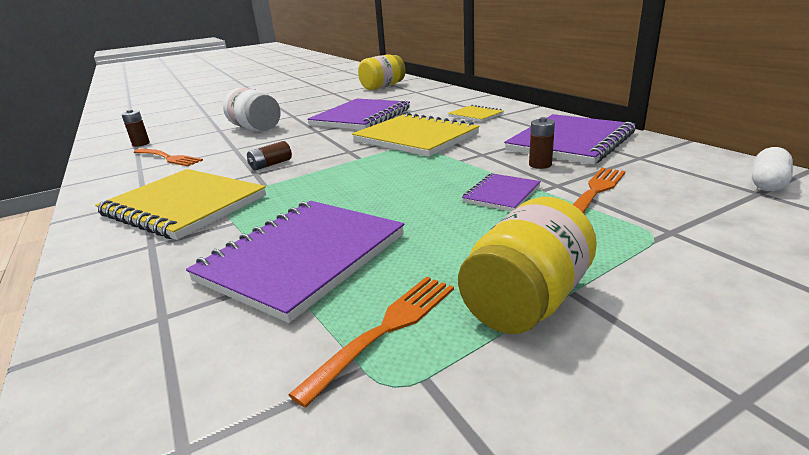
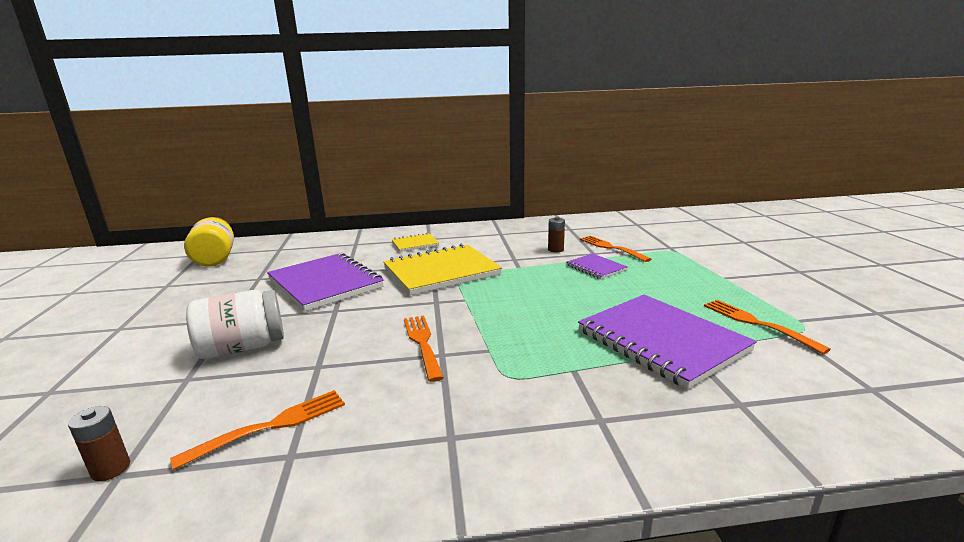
camera: 70 degrees left, 5 degrees down
yellow notebook [95,169,266,240] -> none
brown battery [247,141,292,171] -> orange fork [404,315,444,382]
yellow jar [458,197,597,334] -> none
purple notebook [504,114,636,165] -> none
white capsule [752,147,793,191] -> none

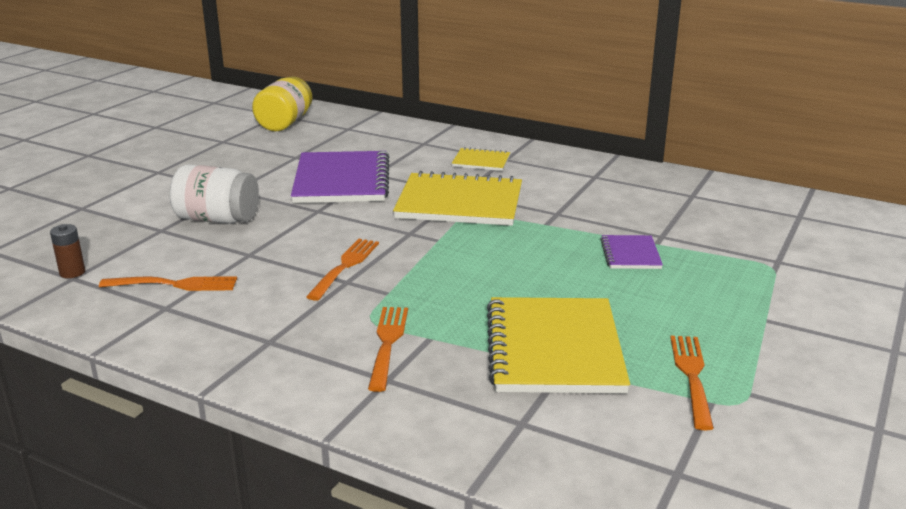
camera: 35 degrees right, 5 degrees up
brown battery [548,217,565,252] -> none
purple notebook [578,295,757,389] -> yellow notebook [487,297,630,393]
orange fork [580,236,651,262] -> orange fork moved to [368,307,408,392]

